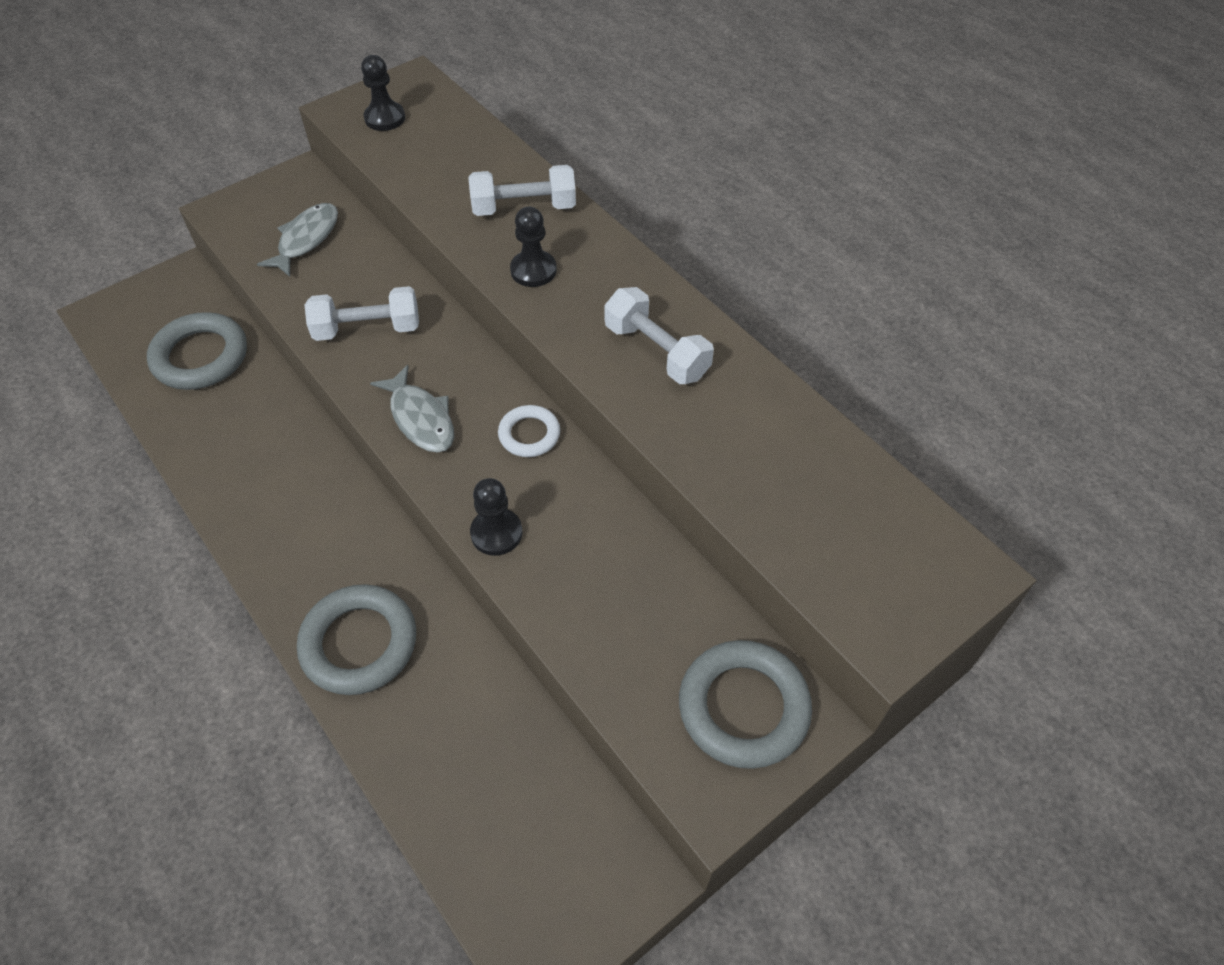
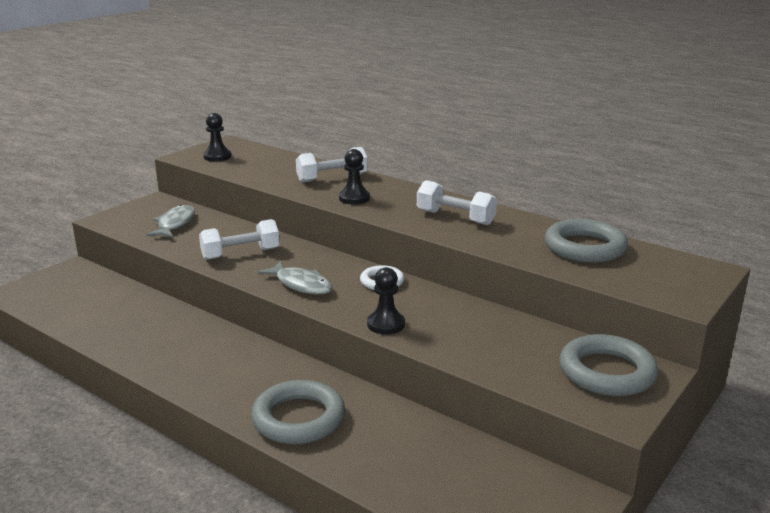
camera: 15 degrees left, 30 degrees down
grey ring [147,312,247,390] -> grey ring moved to [545,219,628,263]

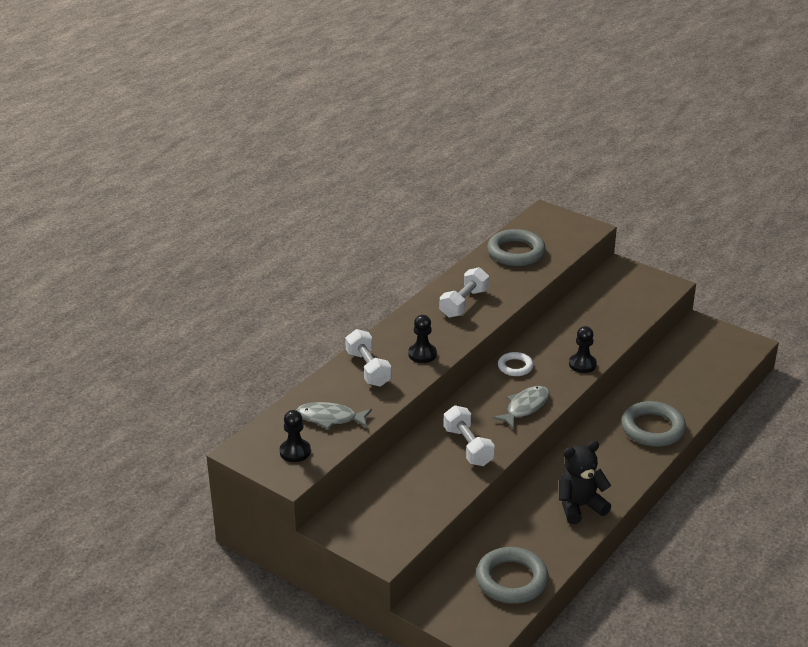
camera: 90 degrees left, 10 degrees up
grey fish [146,205,195,238] -> grey fish moved to [296,402,372,429]
grey ring [560,334,658,396] -> grey ring moved to [476,547,549,604]
none -> black teddy bear [559,441,611,524]

